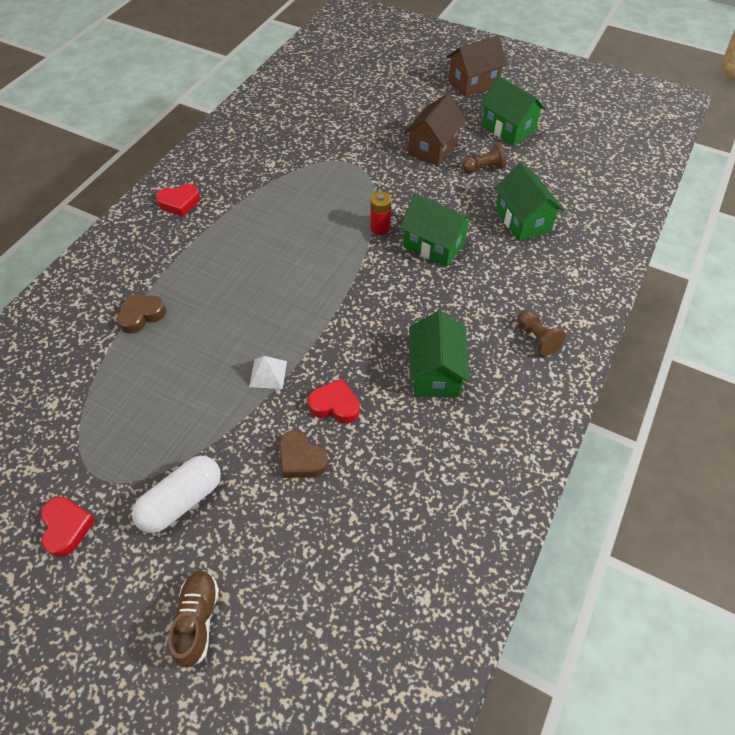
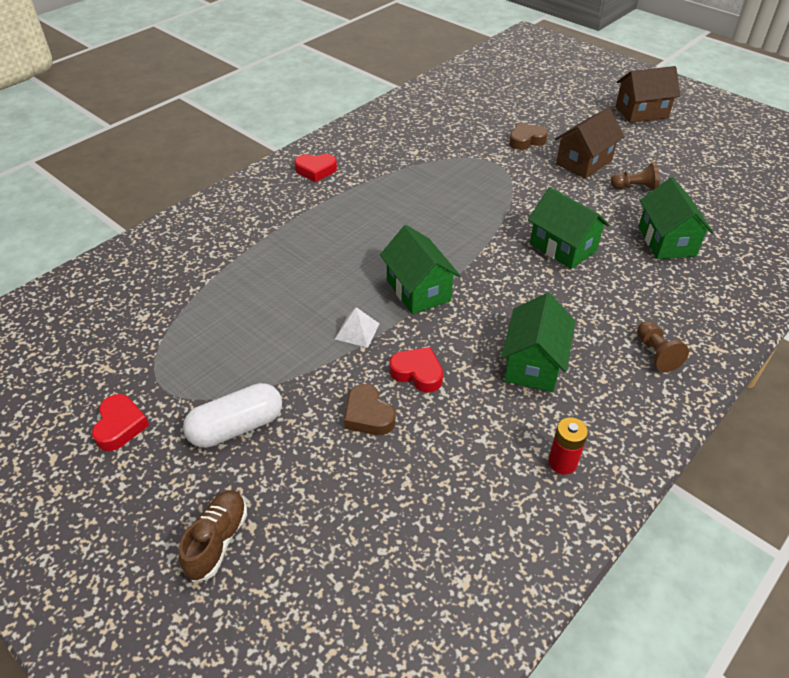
camera: 15 degrees right, 10 degrees down
brown heart [117,295,166,334] -> brown heart moved to [509,123,548,150]
red battery [370,192,391,235] -> red battery moved to [548,417,588,474]
green house [480,76,546,146] -> green house moved to [380,225,460,315]

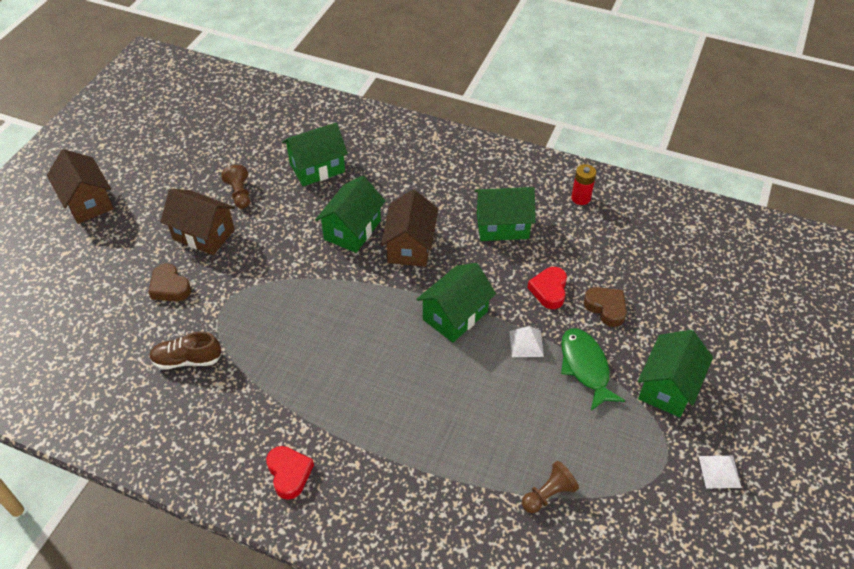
camera: 110 degrees left, 5 degrees up
red heart [92,394,149,451] -> white pyramid [699,456,742,488]
brown shoe [179,490,247,582] -> brown shoe moved to [149,332,222,369]
white capsule [183,383,282,448] -> green house [638,330,713,417]
brown heart [344,384,395,435] -> brown heart turned 75 degrees counterclockwise [584,287,627,327]
brown pawn [637,321,689,372] -> brown pawn moved to [522,461,579,513]
none -> brown house [381,190,438,267]
none -> green fish [561,329,625,411]

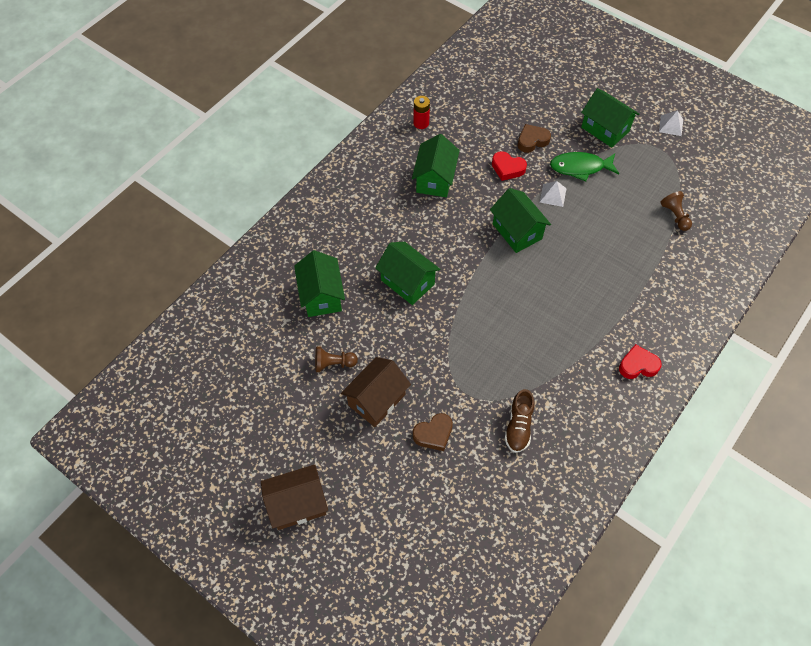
camera: 75 degrees left, 10 degrees up
brown house [381,190,438,267] -> none

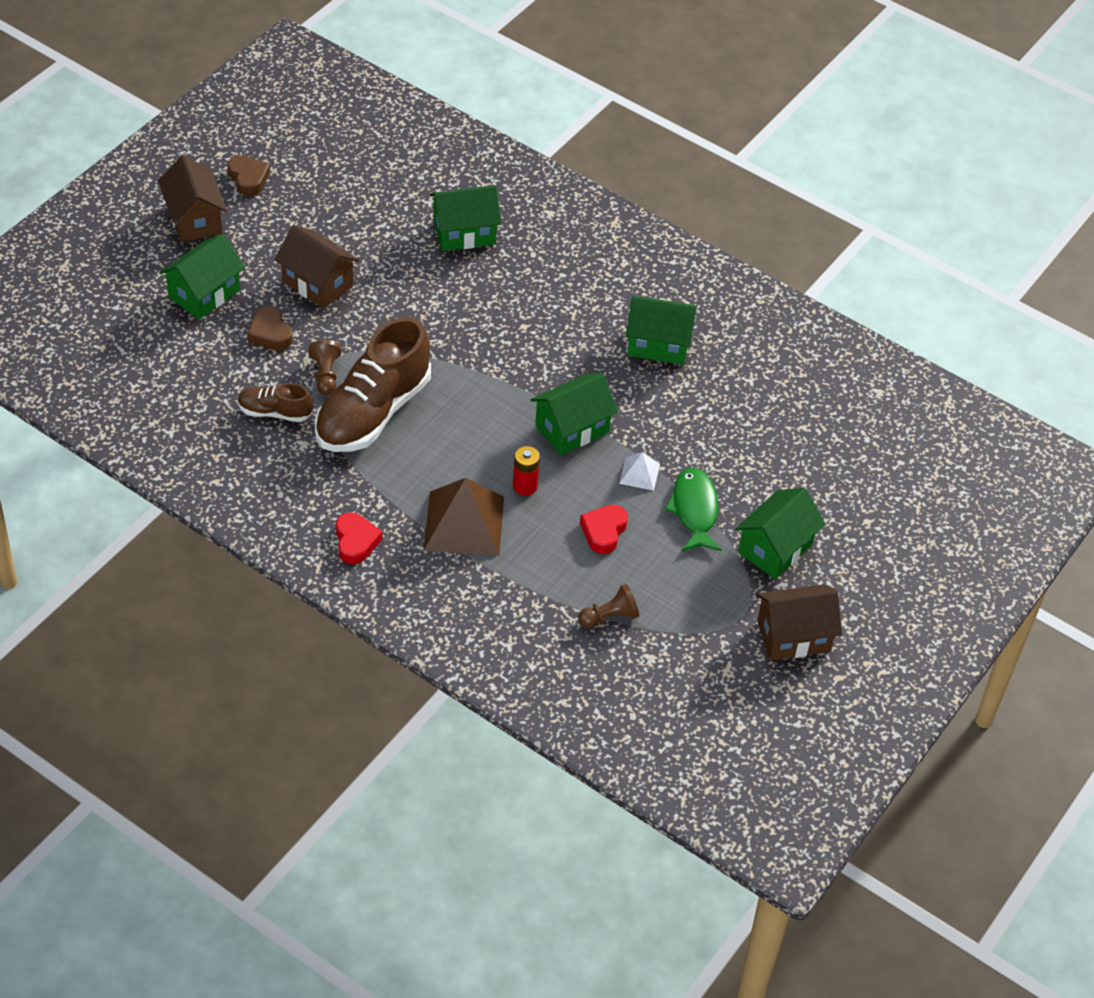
camera: 85 degrees right, 10 degrees down
brown pawn [315,347,358,372] -> brown pawn moved to [308,340,341,395]
green house [375,242,440,305] -> green house moved to [159,234,245,320]
red battery [413,96,430,129] -> red battery moved to [513,446,540,496]
red heart [492,151,527,181] -> red heart moved to [580,505,628,554]
brown heart [518,124,551,153] -> brown heart moved to [228,155,270,196]
white pyramid [659,110,683,136] -> brown house [756,584,842,661]
none -> brown shoe [314,317,431,452]
none -> brown pyramid [424,478,504,556]

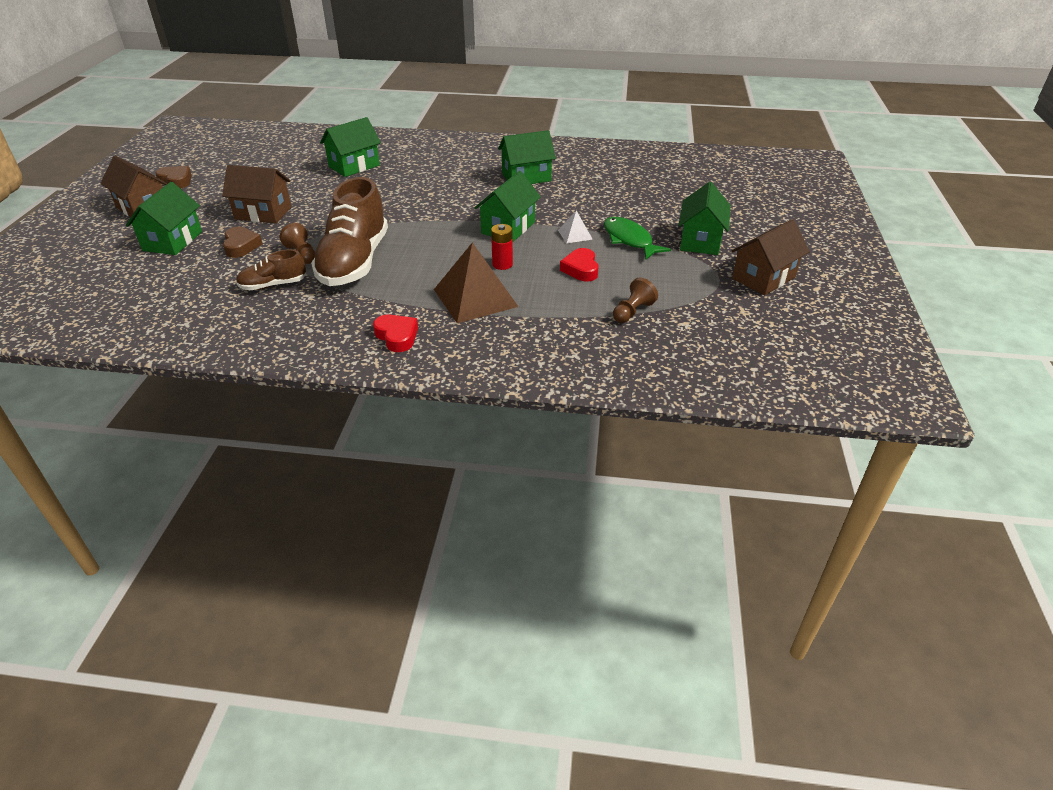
camera: 25 degrees left, 10 degrees down
brown heart [247,306,293,351] -> brown heart turned 135 degrees counterclockwise [223,227,263,258]

